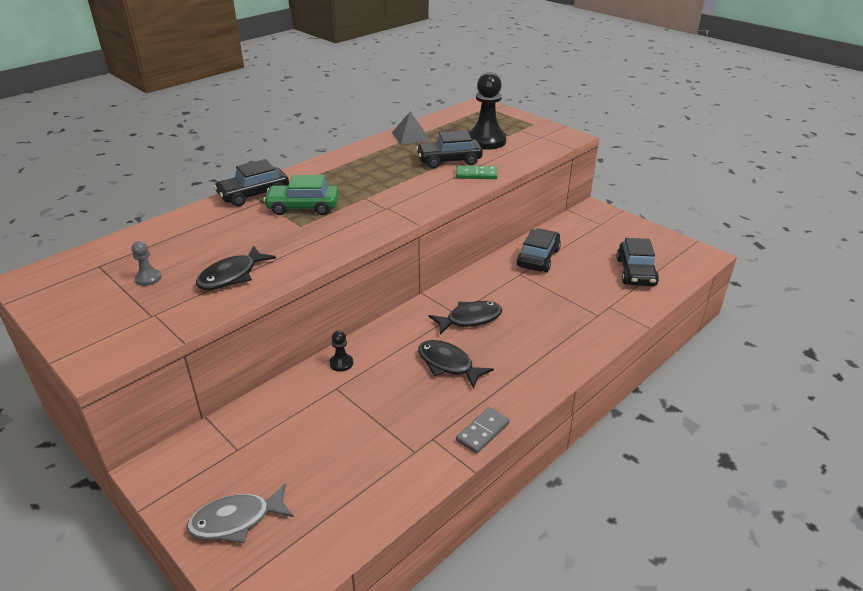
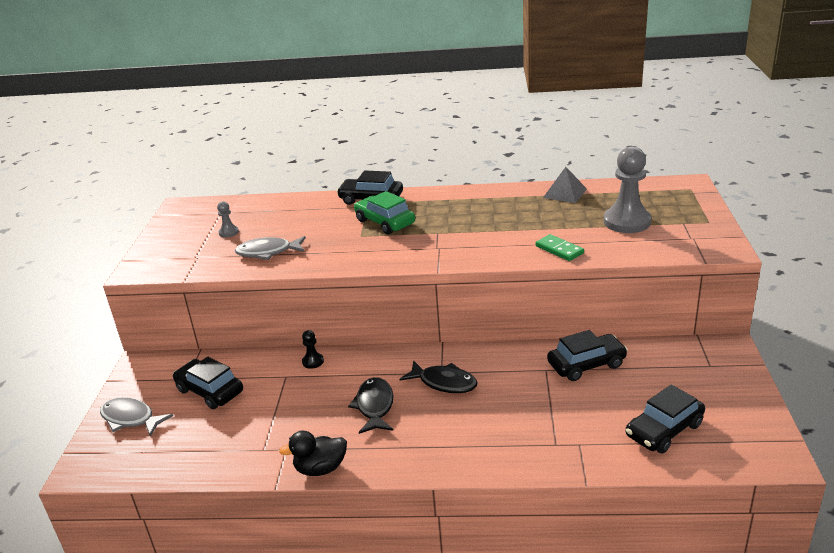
camera: 50 degrees right, 5 degrees down
black fish [196,245,276,290] -> grey fish [235,236,306,260]
black car [416,130,483,168] -> black car moved to [173,357,243,409]
grey domino [456,407,510,454] -> black duck [279,431,347,476]
black pawn [468,72,507,150] -> grey pawn [604,146,651,233]

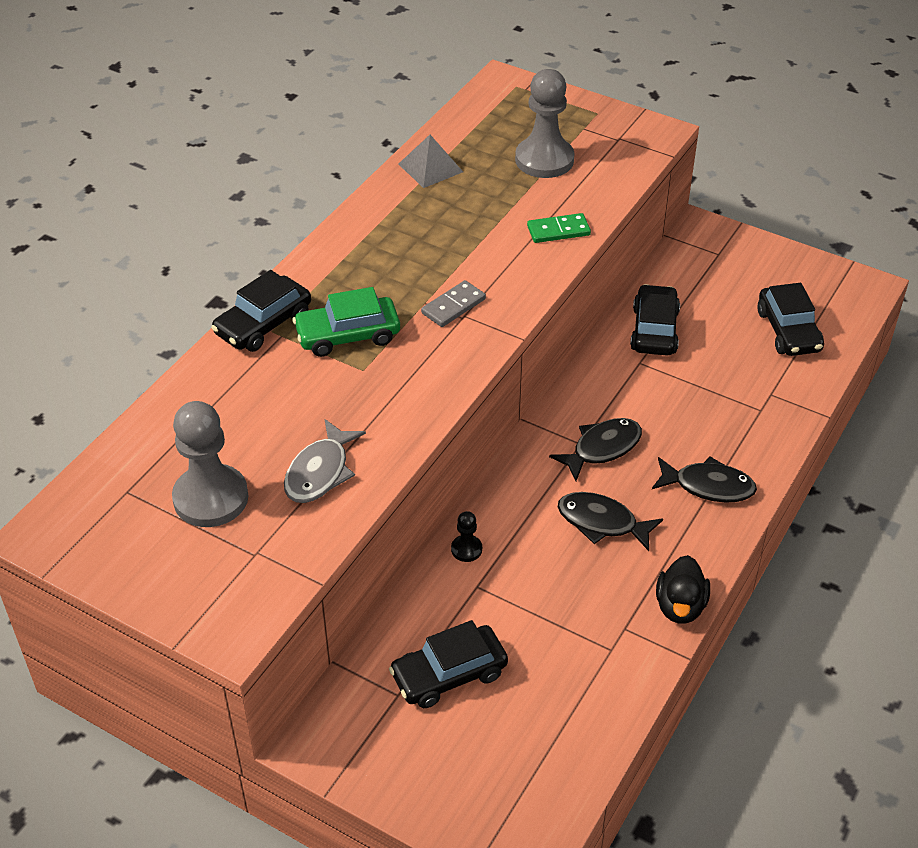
camera: 65 degrees left, 15 degrees up
grey fish [100,397,173,437] -> none
grey pawn [217,201,239,238] -> grey pawn [172,401,248,527], size x2.21
none -> grey domino [421,280,486,327]
none -> black fish [652,456,757,503]

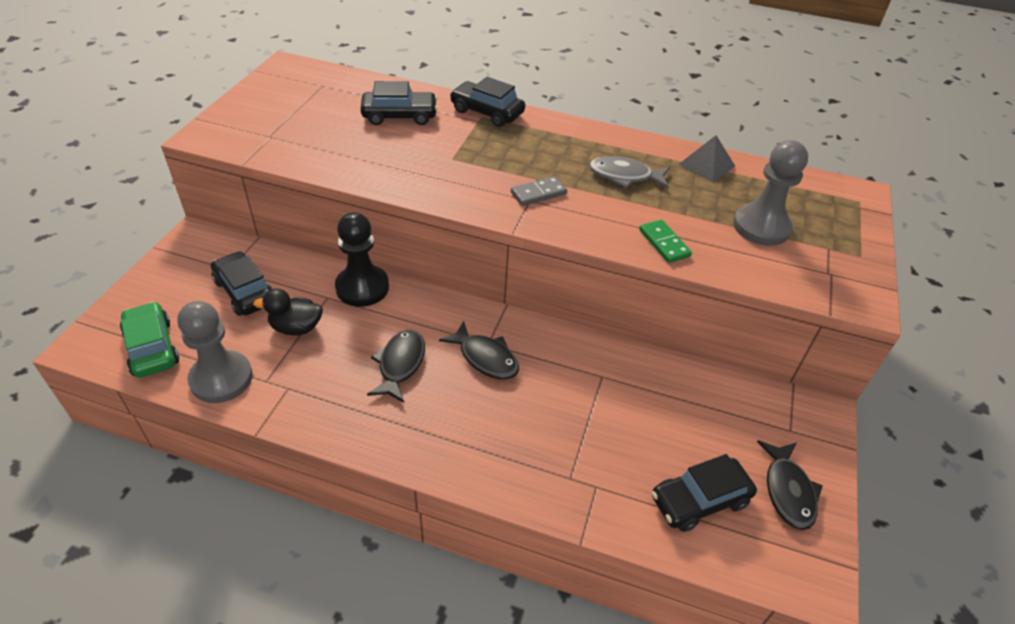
camera: 75 degrees right, 0 degrees up
grey pawn [172,401,248,527] -> grey pawn moved to [177,301,253,403]
grey fish [284,419,366,503] -> grey fish moved to [589,156,670,189]
green car [293,287,400,357] -> green car moved to [120,302,179,378]
grey domino [421,280,486,327] -> grey domino turned 60 degrees counterclockwise [511,176,567,206]
black pawn [451,511,482,562] -> black pawn [335,212,389,307], size x2.21
black car [630,284,680,355] -> black car moved to [361,81,438,125]
black fish [652,456,757,503] -> black fish moved to [757,441,823,530]
black duck [656,555,710,624] -> black duck moved to [253,289,323,336]

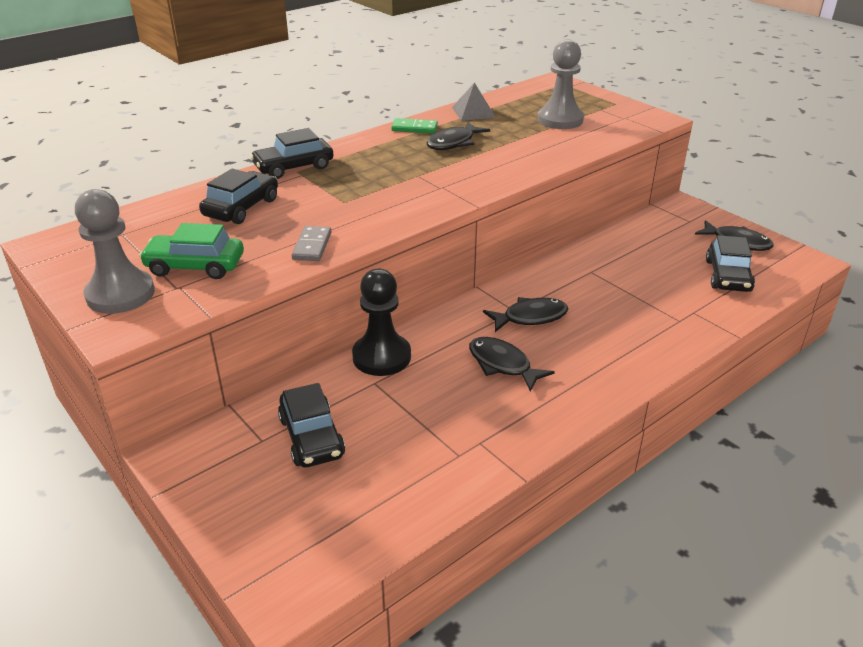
camera: 55 degrees left, 10 degrees down
green car [120,302,179,378] -> green car moved to [139,223,244,279]
grey pawn [177,301,253,403] -> grey pawn moved to [75,189,155,314]
black car [211,251,273,316] -> black car turned 105 degrees counterclockwise [278,383,345,468]
black duck [253,289,323,336] -> none
grey domino [511,176,567,206] -> grey domino moved to [292,226,331,261]
grey fish [589,156,670,189] -> black fish [426,122,490,150]
green domino [639,220,692,263] -> green domino moved to [391,118,438,133]

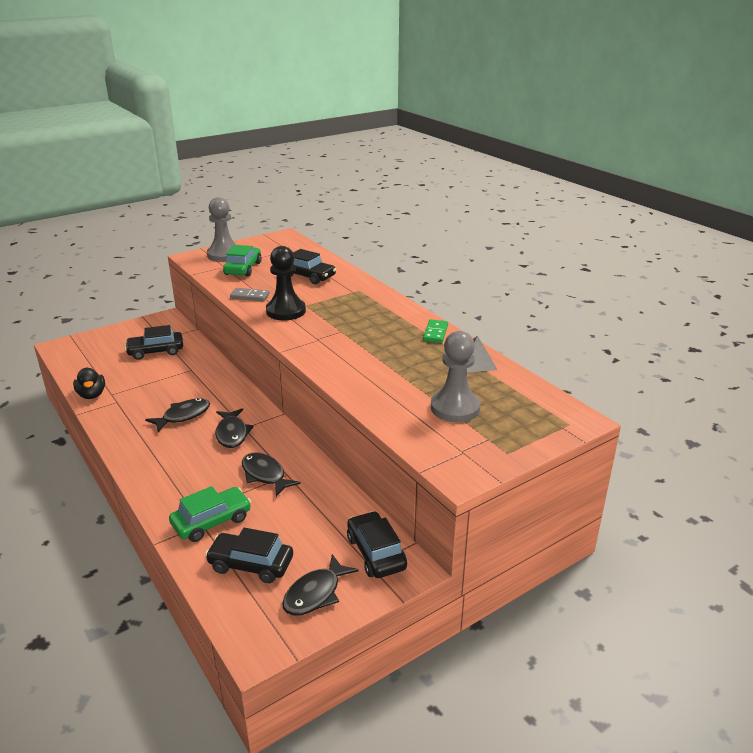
camera: 95 degrees right, 5 degrees down
black car [250,128,333,179] -> black car moved to [347,511,407,578]
black pawn [352,269,411,376] -> black pawn moved to [266,246,306,320]
black fish [426,122,490,150] -> black fish moved to [242,453,301,497]
none -> black duck [73,367,105,399]
none -> green car [169,486,251,542]

